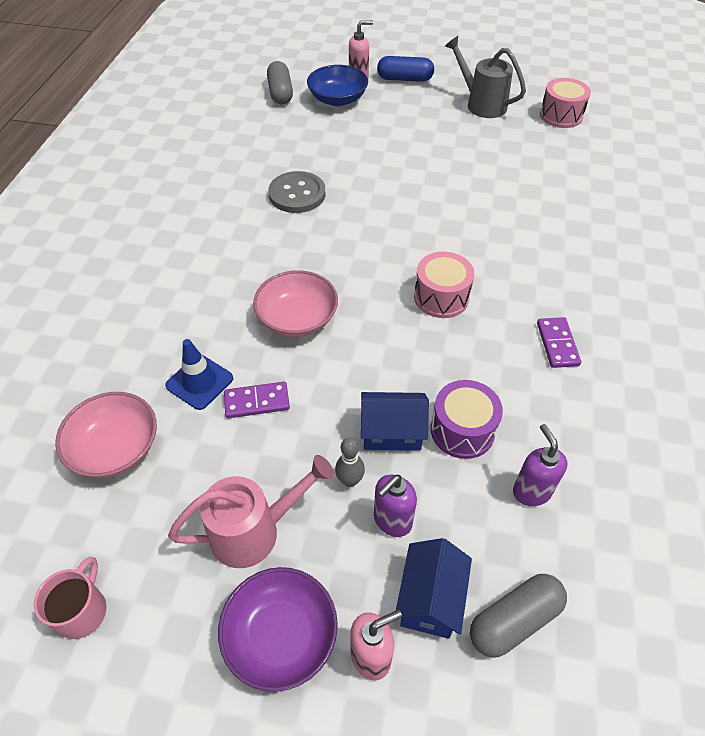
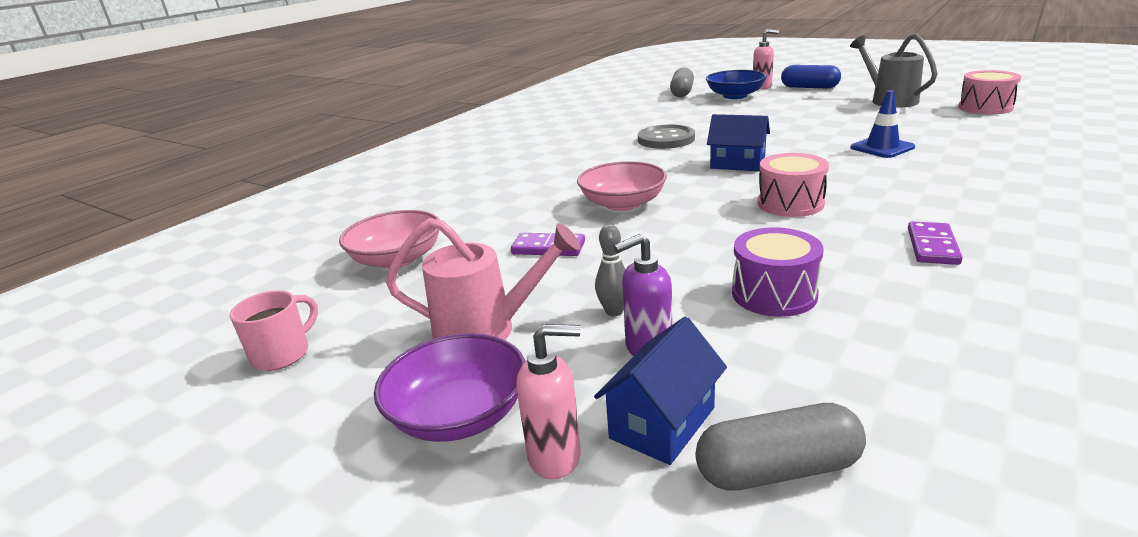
camera: 25 degrees right, 25 degrees down
blue traffic cone [165,339,233,410] -> blue traffic cone moved to [851,90,915,158]
blue house [361,392,429,451] -> blue house moved to [707,114,770,171]
purple soap dispenser [513,424,568,506] -> none

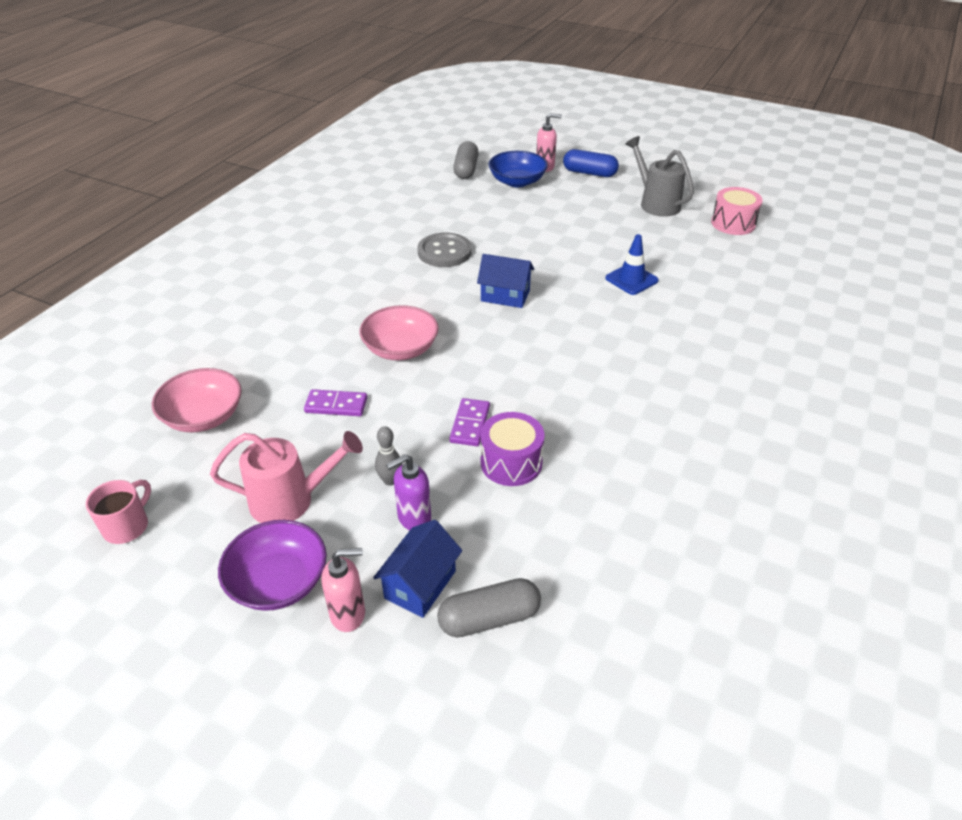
camera: 10 degrees left, 15 degrees up
pink drum [758,153,829,217] -> none
purple domino [908,222,963,265] -> purple domino moved to [449,398,490,446]

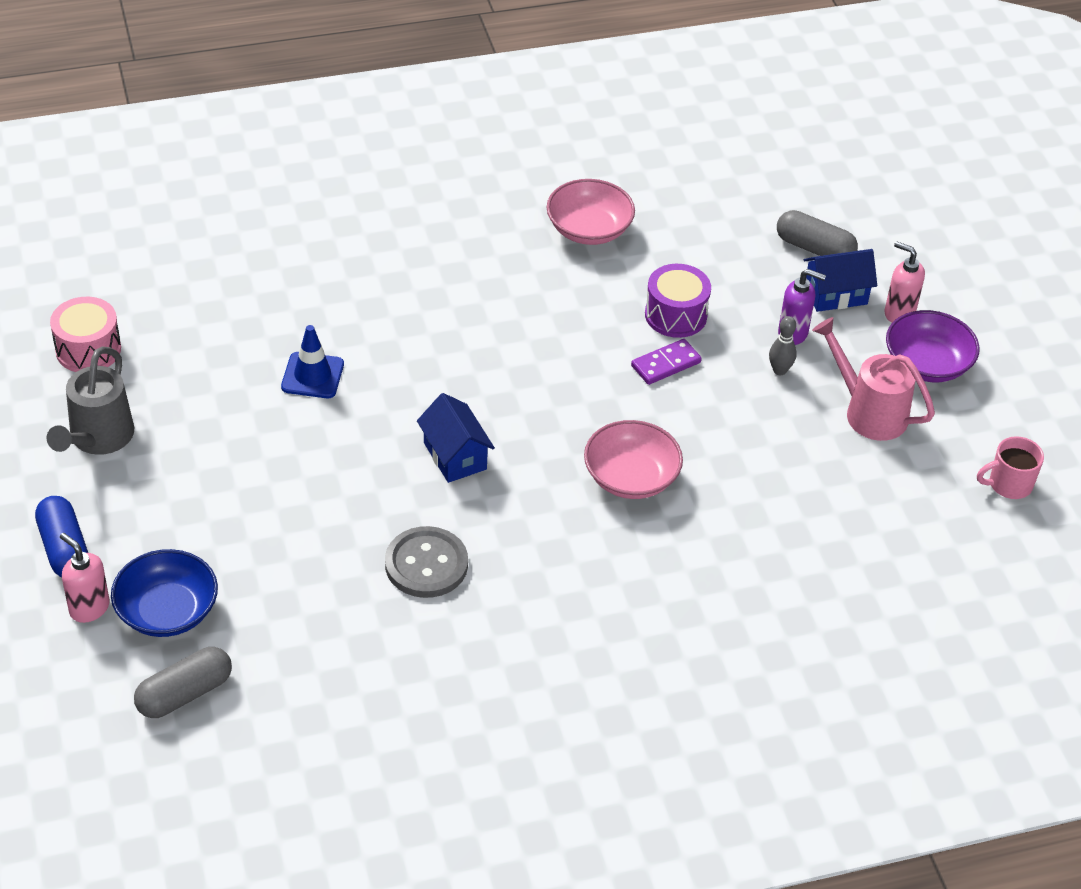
camera: 135 degrees left, 5 degrees up
pink bowl [152,368,242,432] -> pink bowl moved to [547,179,635,245]
purple domino [304,389,367,416] -> none

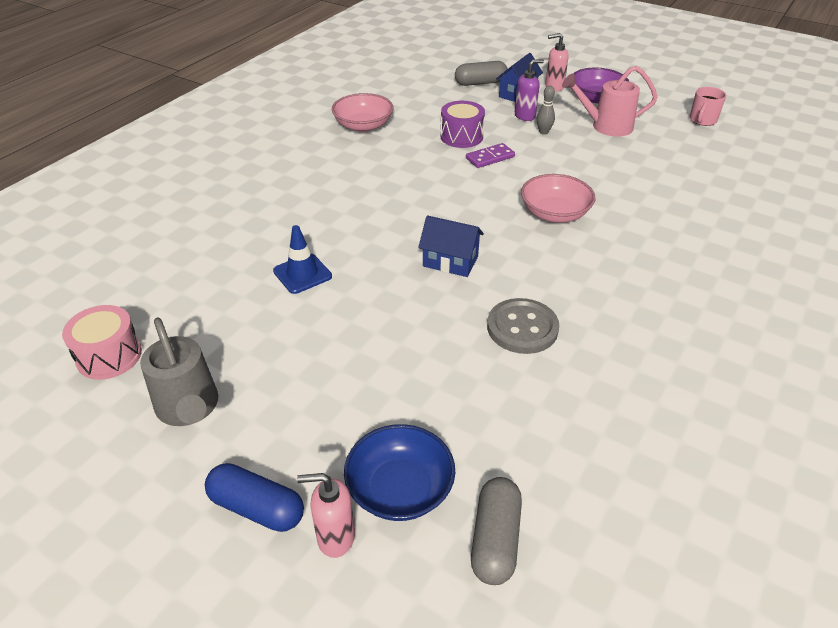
camera: 40 degrees left, 5 degrees down
purple domino [631,339,702,385] -> purple domino turned 45 degrees clockwise [466,143,515,168]

